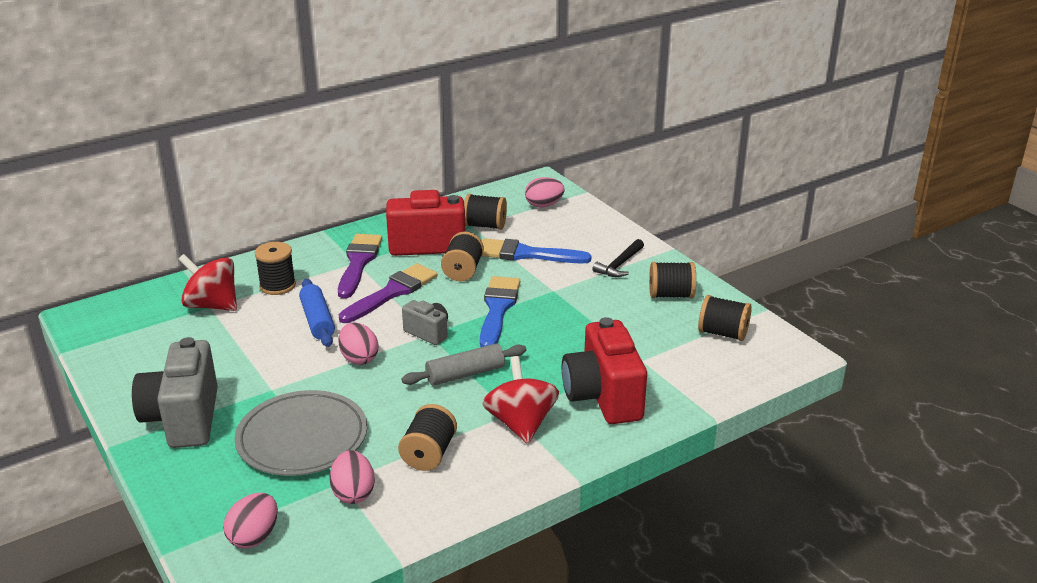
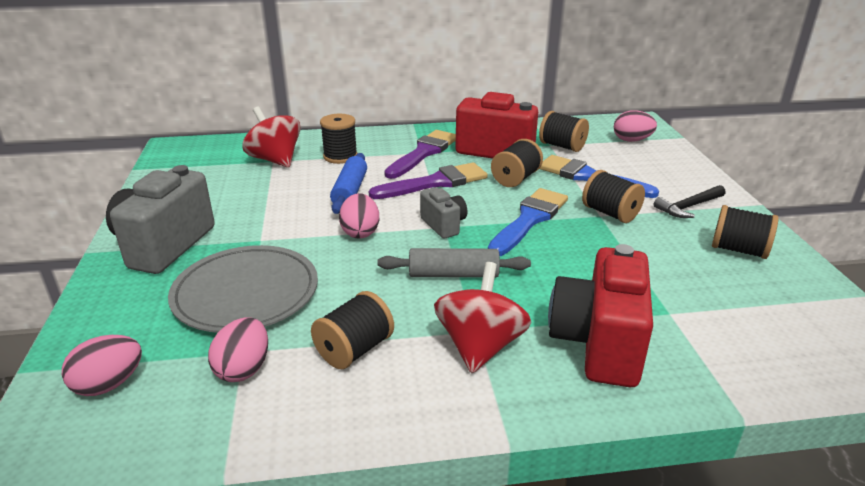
camera: 25 degrees right, 0 degrees up
black spool [698,295,752,341] -> black spool moved to [582,170,645,223]

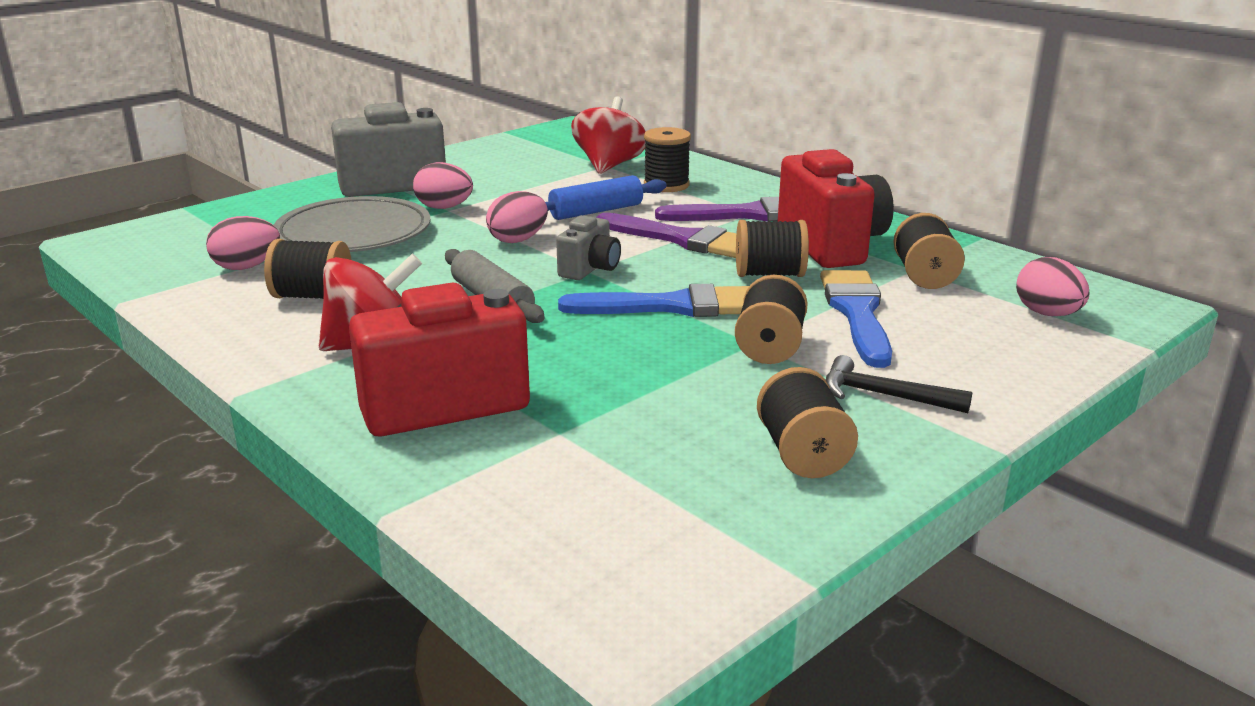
camera: 55 degrees right, 5 degrees down
pink egg [62,335,142,396] -> pink egg moved to [413,162,473,209]

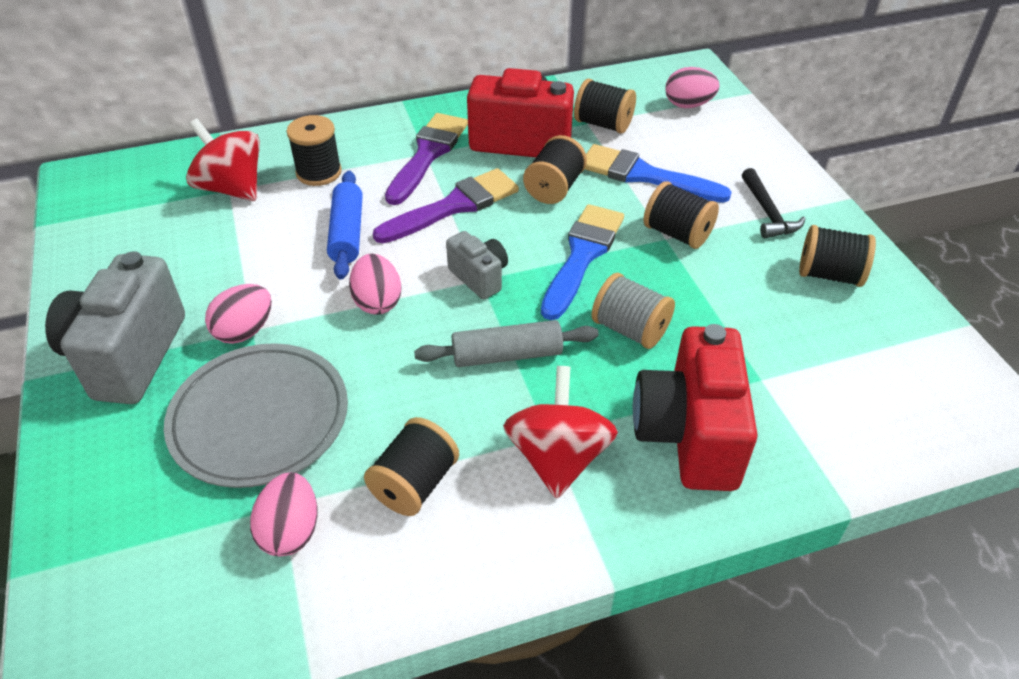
camera: 65 degrees left, 20 degrees up
black hammer [826,355,972,413] -> black hammer turned 60 degrees counterclockwise [742,168,806,238]
none -> grey spool [592,273,675,349]

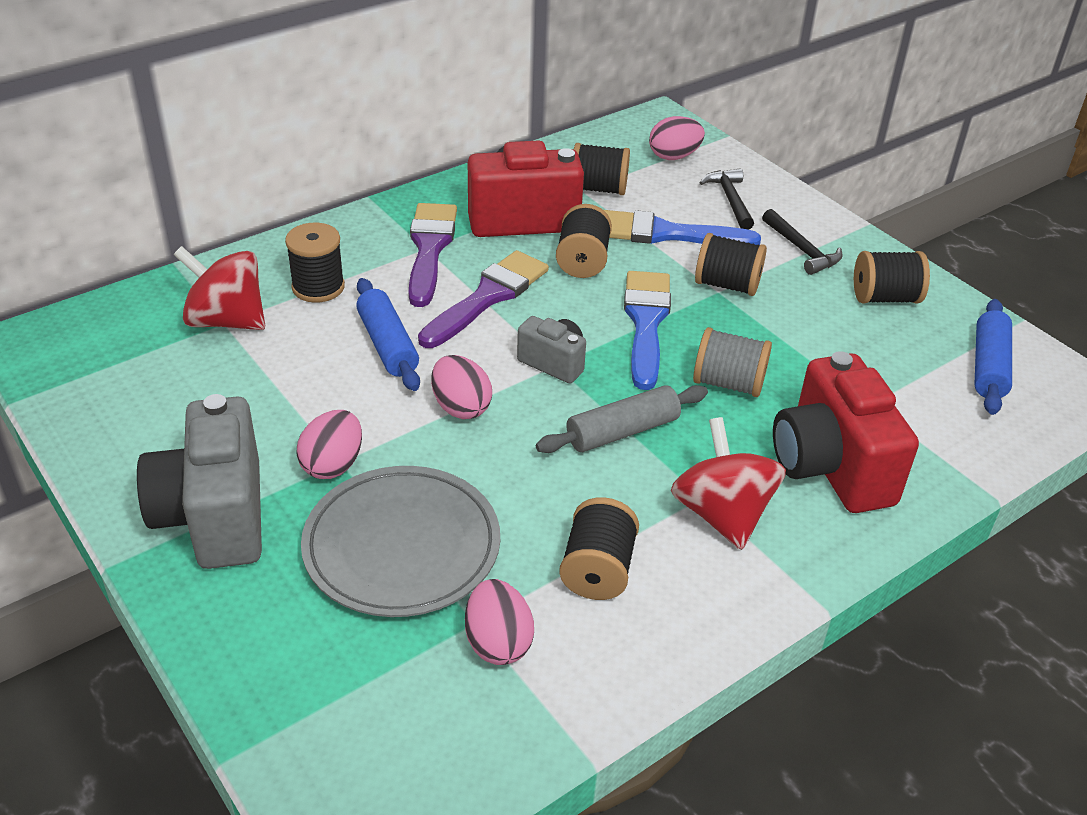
camera: 20 degrees left, 5 degrees down
none -> black hammer [699,168,754,230]
none -> blue rolling pin [974,299,1012,415]

